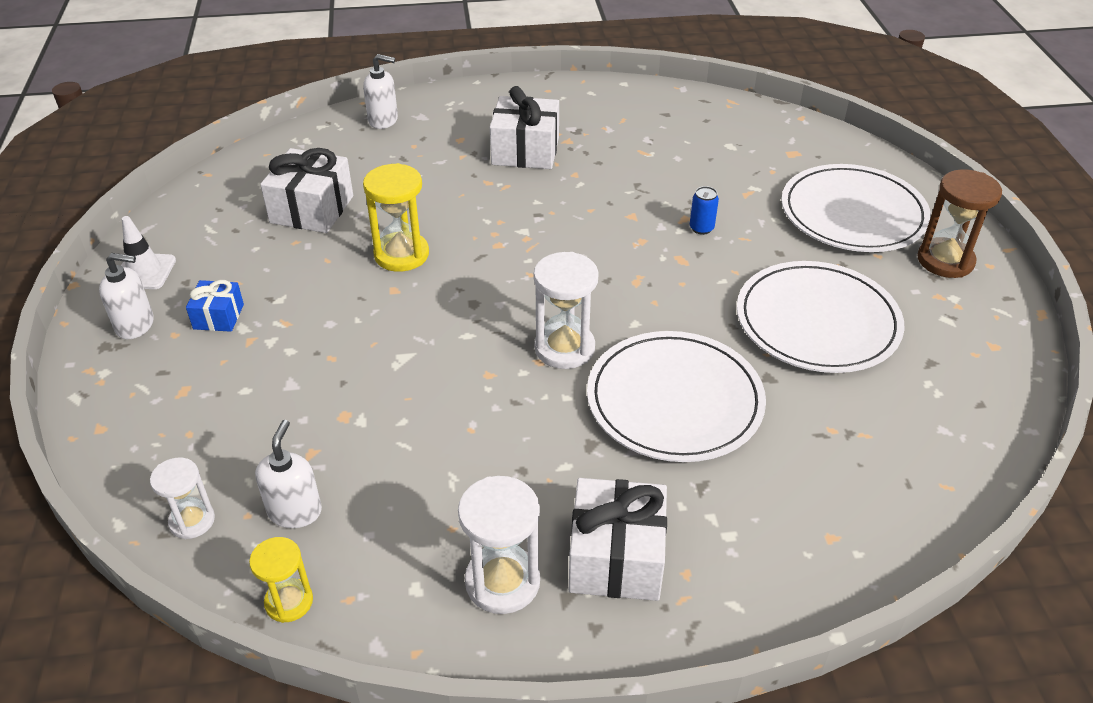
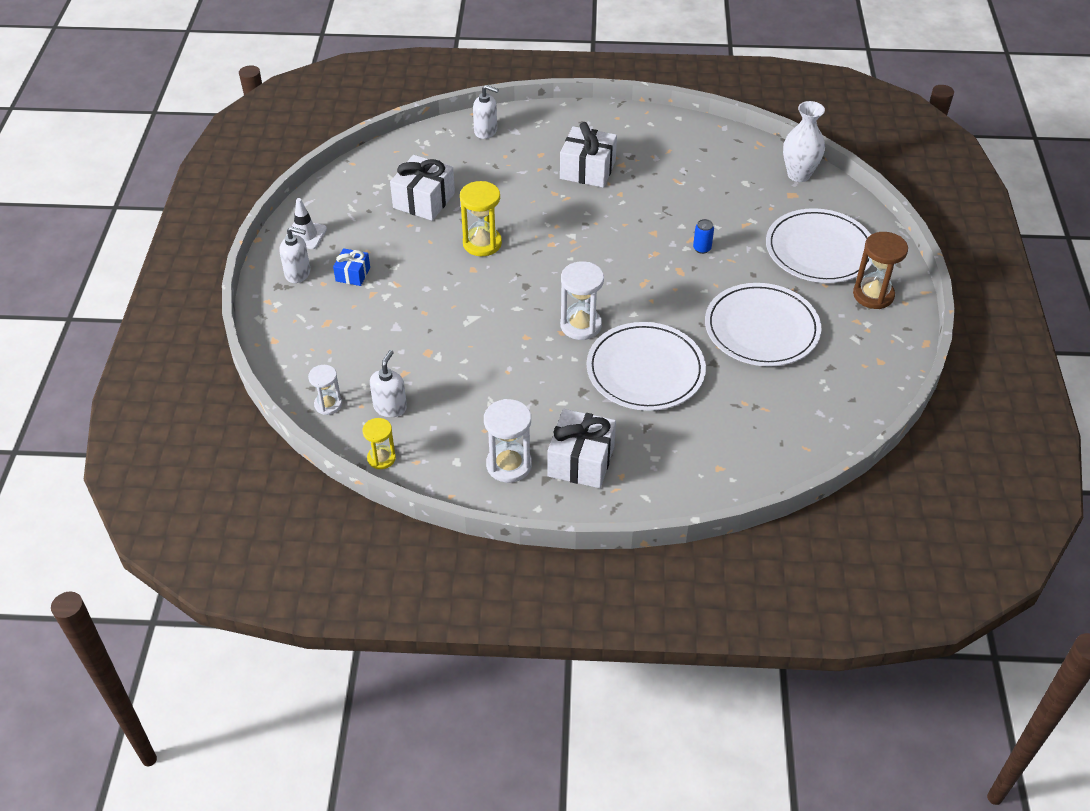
camera: 10 degrees right, 5 degrees up
none -> white vase [783,101,825,182]

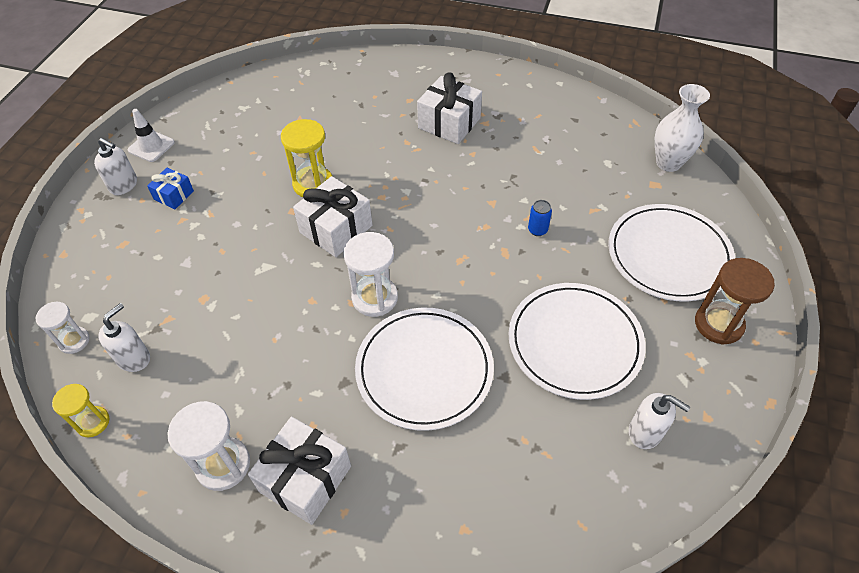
camera: 15 degrees right, 5 degrees up
white gift [390,155,455,221] -> white gift moved to [293,176,372,257]
white soap dispenser [473,85,499,139] -> white soap dispenser moved to [629,393,690,449]

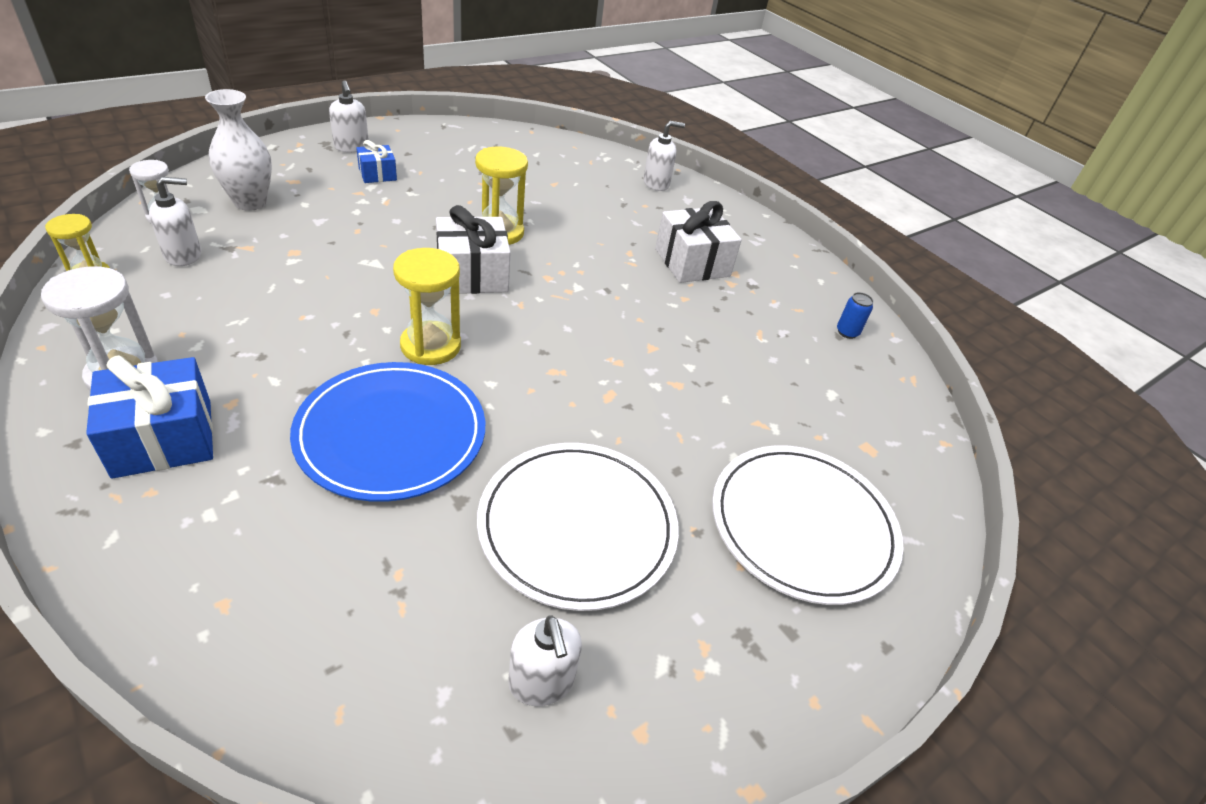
camera: 30 degrees right, 10 degrees down
white traffic cone [128,109,175,162] -> none
white gift [248,417,351,525] -> blue gift [86,355,213,479]
white hourglass [343,232,398,317] -> yellow hourglass [393,248,461,365]
white plate [355,308,494,431] -> blue plate [290,362,485,502]
blue can [528,200,552,236] -> blue can moved to [837,292,874,339]
white vase [655,84,710,172] -> white vase moved to [205,89,272,211]
brown hourglass [695,258,775,345] -> none
none -> white soap dispenser [643,121,685,191]

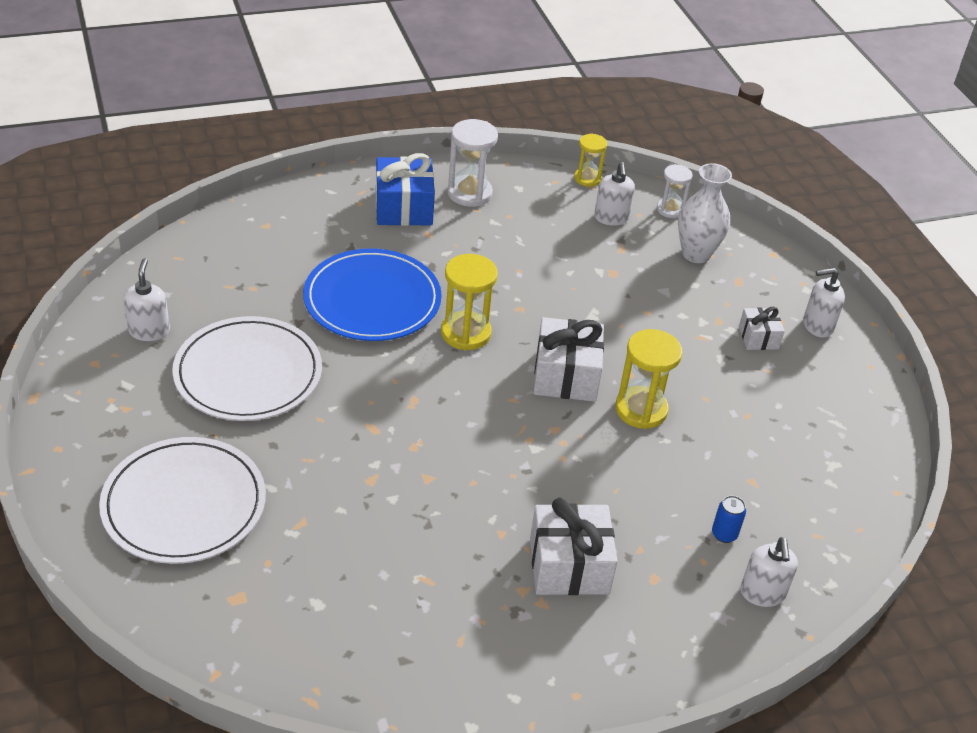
camera: 110 degrees right, 0 degrees up
blue gift [356,140,397,183] -> white gift [739,307,785,350]
white soap dispenser [508,615,582,706] -> white soap dispenser turned 90 degrees clockwise [124,258,170,341]
blue can [837,292,874,339] -> blue can moved to [712,495,746,543]

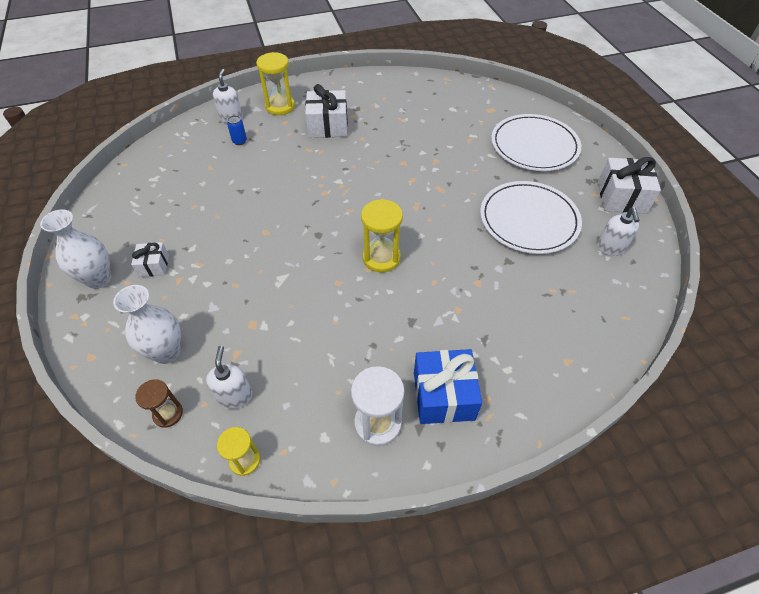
camera: 175 degrees left, 10 degrees up
blue plate [303,249,442,341] -> none
white gift [534,317,604,402] -> white gift moved to [598,157,661,214]
yellow hourglass [615,329,683,429] -> yellow hourglass moved to [256,52,295,115]
white hourglass [657,164,693,218] -> brown hourglass [135,379,183,428]
white soap dispenser [803,268,845,338] -> white vase [40,209,111,289]

